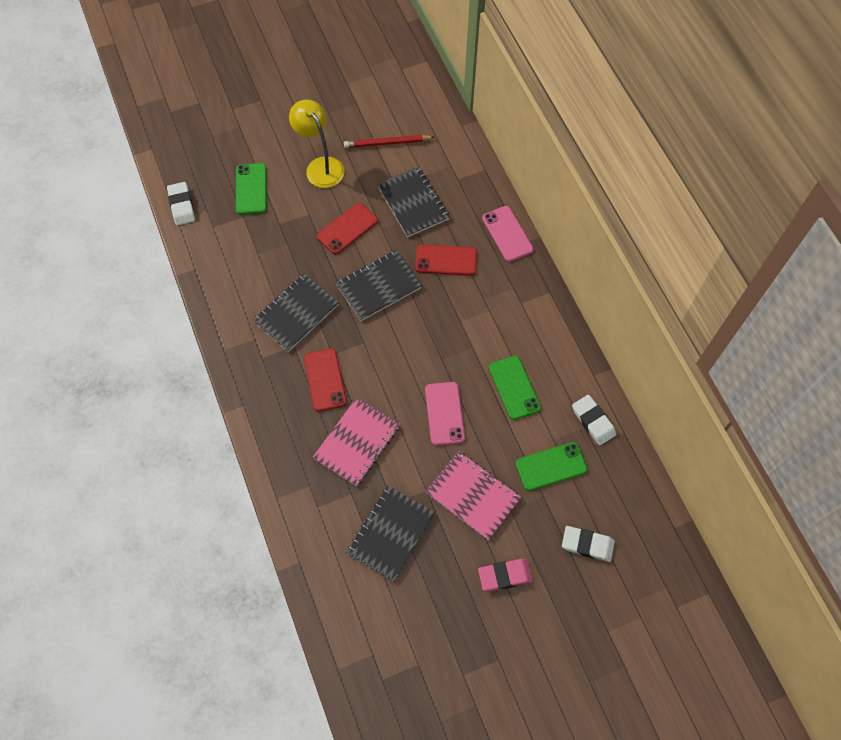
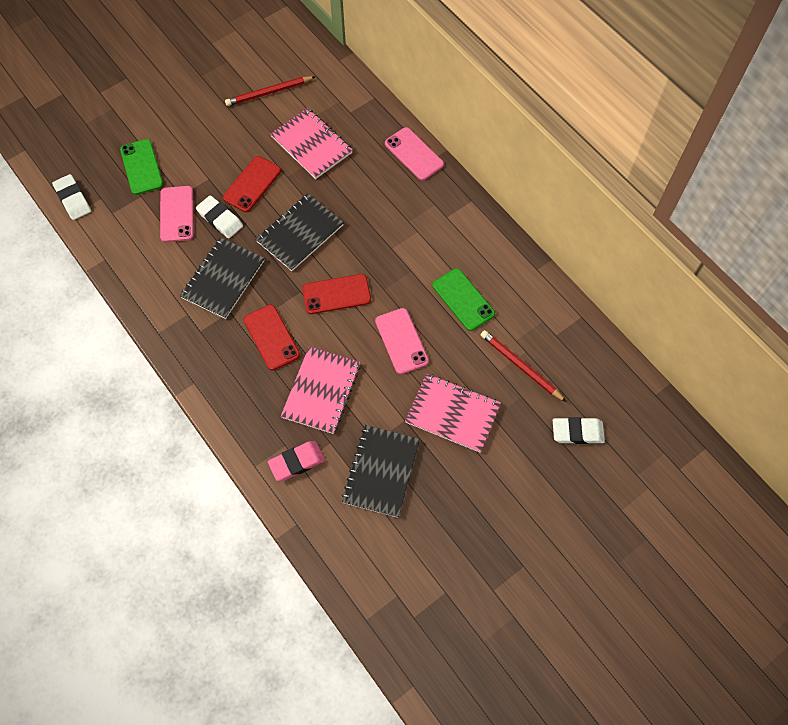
camera: 15 degrees left, 0 degrees up
yellow lamp [289,100,344,188] -> none
black notebook [377,166,450,237] -> pink notebook [270,108,353,179]
red phone [415,244,477,276] -> red phone moved to [302,274,371,314]
pink eraser [478,559,533,591] -> pink eraser moved to [268,441,325,481]
green phone [516,442,587,491] -> red pencil [481,330,566,402]
white eraser [572,395,616,445] -> white eraser moved to [196,195,243,238]
none -> pink phone [160,186,194,242]

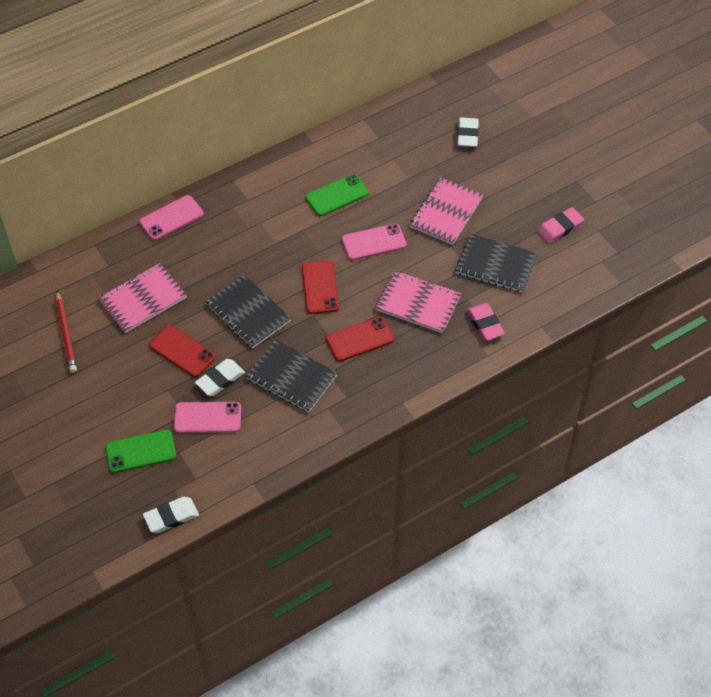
camera: 85 degrees left, 10 degrees down
red pencil [481,330,566,402] -> none
none -> pink eraser [537,207,584,244]

